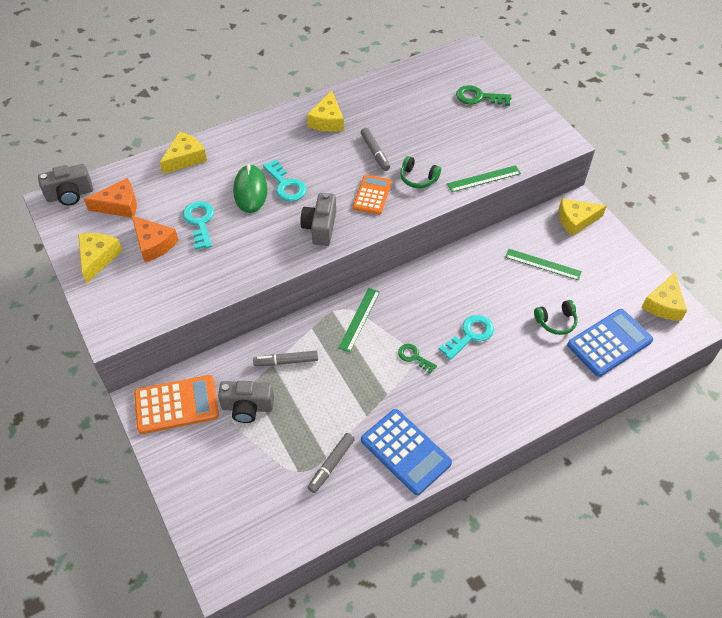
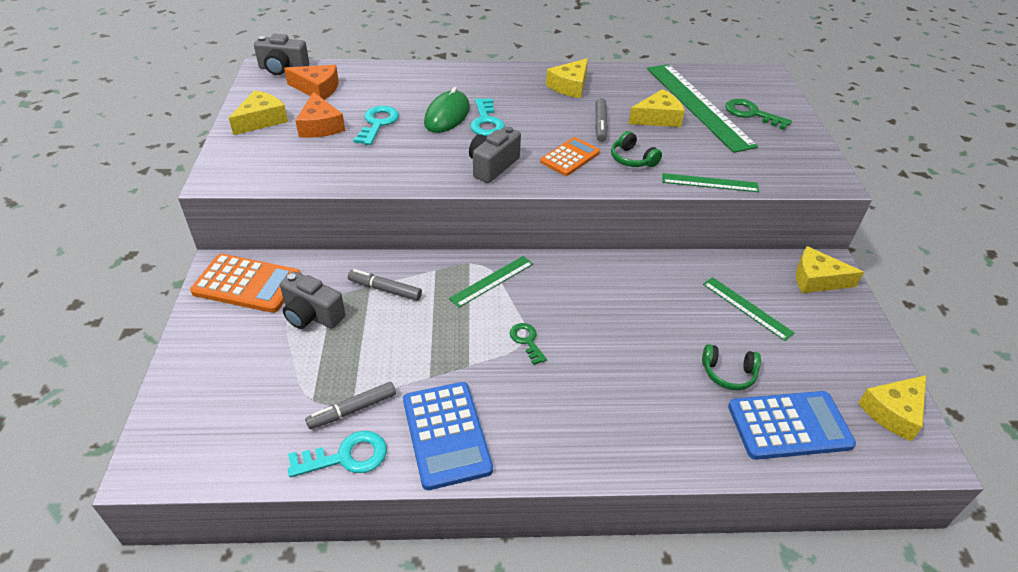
camera: 25 degrees right, 10 degrees down
yellow cheese [160,132,207,174] -> yellow cheese moved to [628,89,685,127]
turquoise key [439,315,494,360] -> turquoise key moved to [288,431,387,478]
none -> green ruler [647,64,758,153]

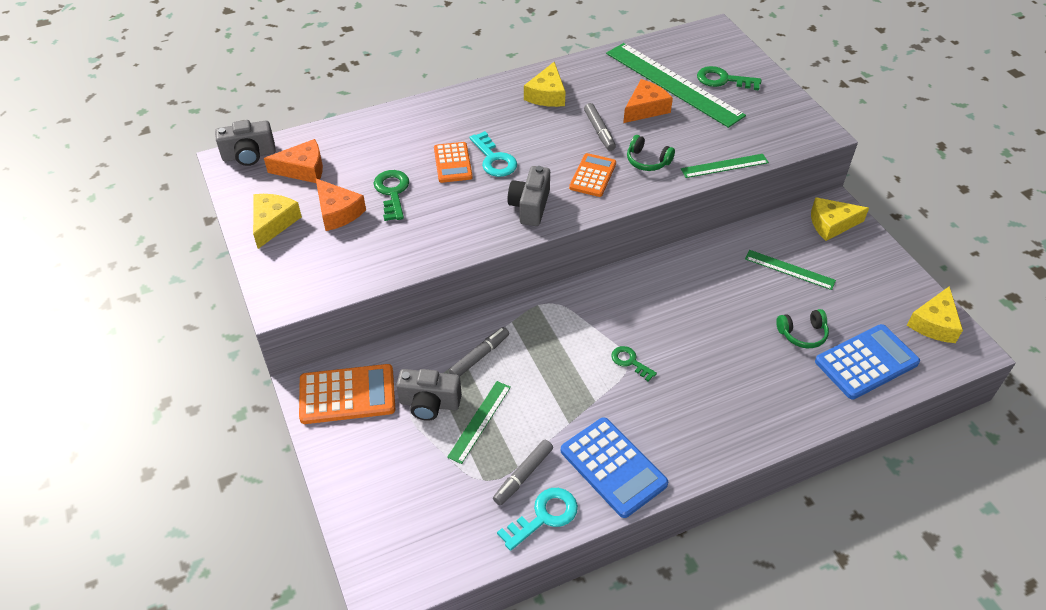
camera: 20 degrees left, 5 degrees up
grey marker [348,269,422,301] -> grey marker turned 135 degrees clockwise [449,327,509,376]
turquoise key [353,106,399,145] -> green key [373,170,409,221]
green mouse [424,87,470,133] -> orange calculator [434,142,473,183]
green ruler [449,256,533,308] -> green ruler moved to [447,381,511,464]
yellow cheese [628,89,685,127] -> orange cheese [623,79,673,123]

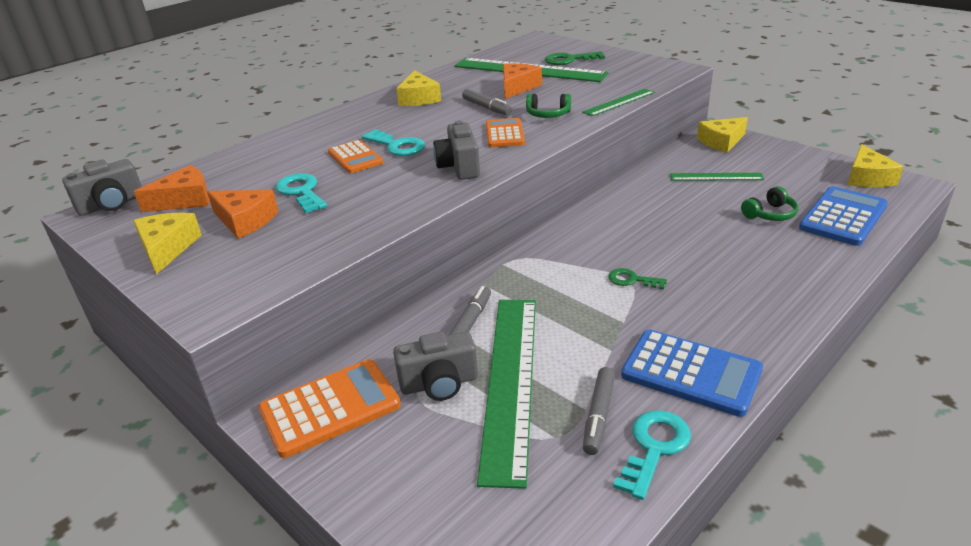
camera: 20 degrees left, 15 degrees down
green key [373,170,409,221] -> turquoise key [276,173,327,213]
green ruler [447,381,511,464] -> green ruler [477,300,536,489], size x2.01

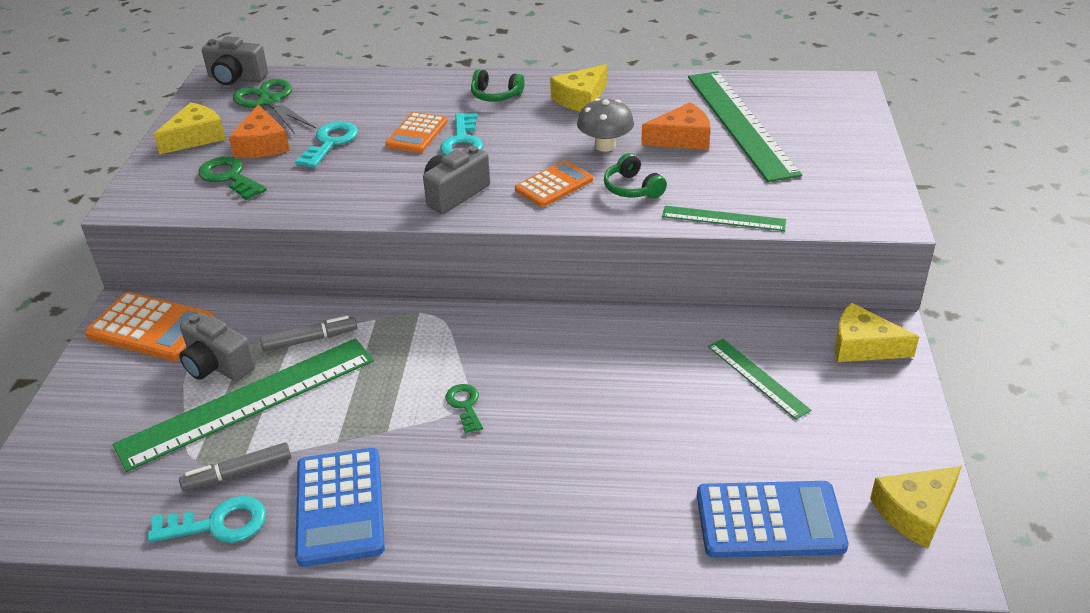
camera: 50 degrees right, 5 degrees up
orange cheese [134,165,210,212] -> green scissors [233,79,316,134]
grey marker [462,89,512,116] -> grey mushroom [577,98,634,152]
green key [545,51,605,65] -> green key moved to [198,157,267,200]
green headphones [741,186,798,221] -> green headphones moved to [471,69,525,102]

